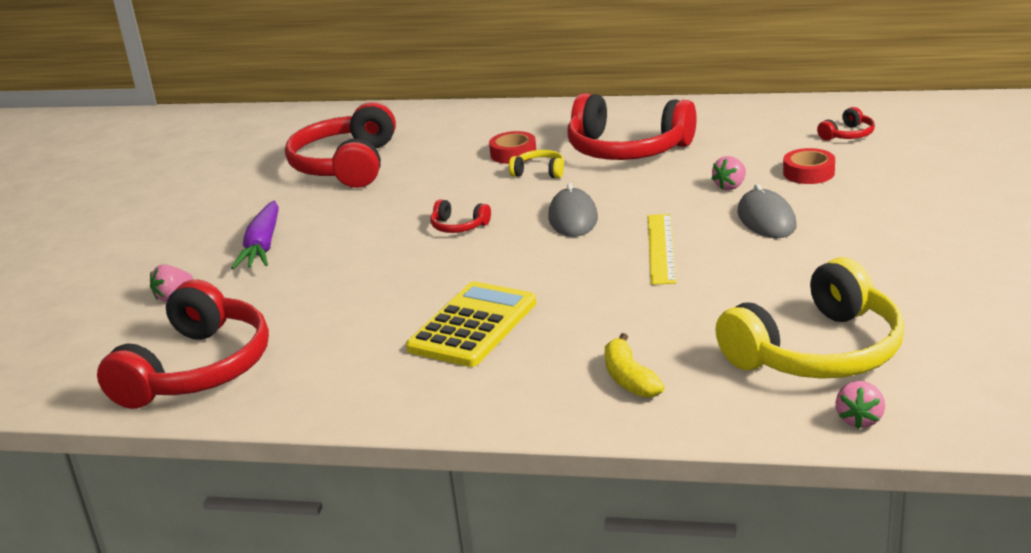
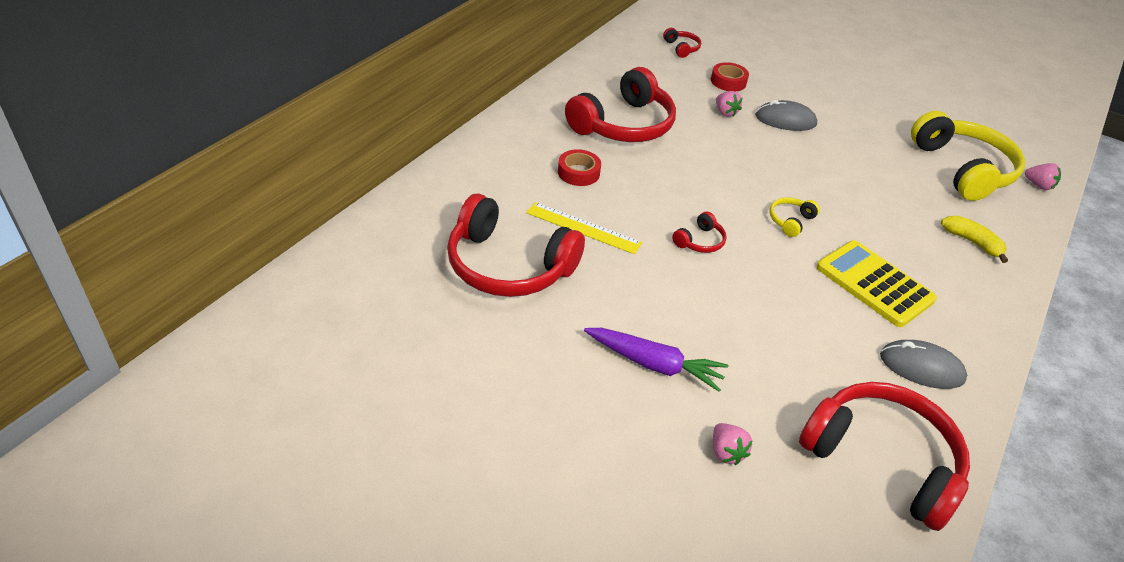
camera: 75 degrees left, 15 degrees up
yellow headphones [509,150,564,178] -> yellow headphones moved to [770,197,820,237]
grey mouse [548,183,598,237] -> grey mouse moved to [880,340,967,389]
yellow banana [605,333,665,398] -> yellow banana turned 135 degrees counterclockwise [941,216,1008,263]
yellow ruler [648,214,676,285] -> yellow ruler moved to [526,202,642,254]

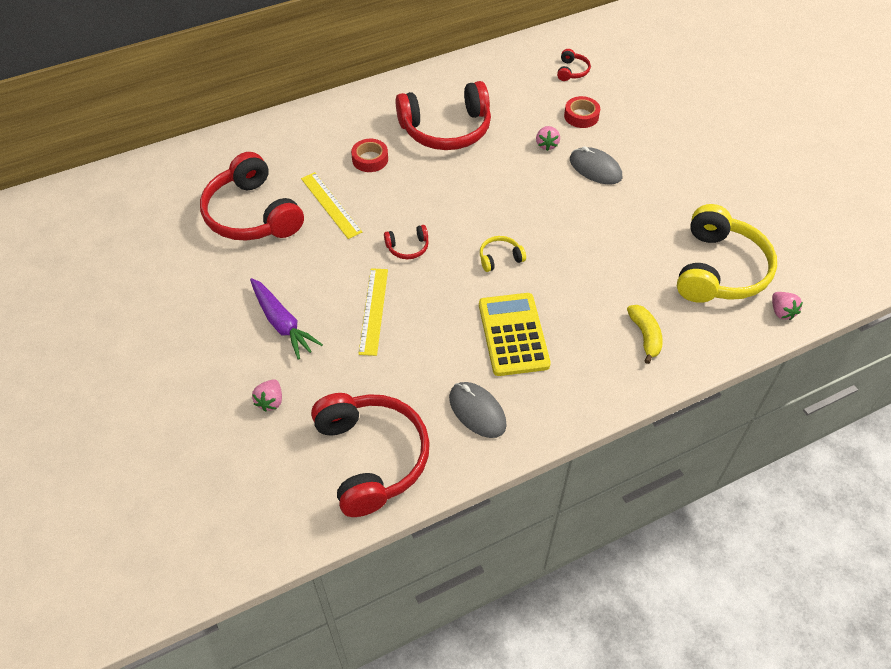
camera: 35 degrees right, 10 degrees up
none -> yellow ruler [358,268,388,356]

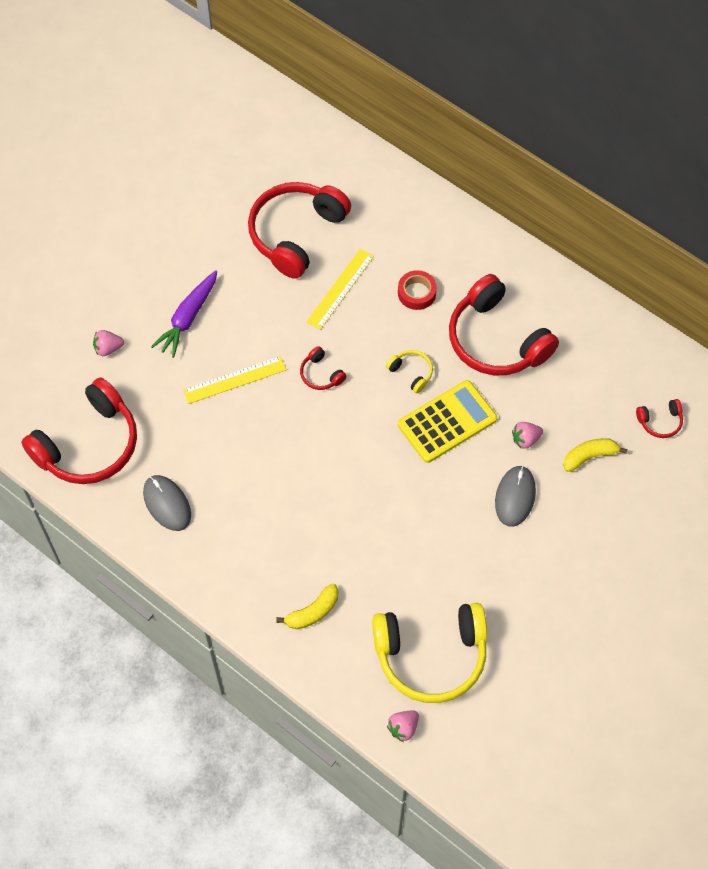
camera: 65 degrees right, 10 degrees up
grey mouse [449,382,507,438] -> grey mouse turned 60 degrees counterclockwise [143,475,191,531]
yellow calculator [479,293,551,376] -> yellow calculator moved to [398,380,497,463]
yellow headphones [480,236,526,272] -> yellow headphones moved to [386,350,433,393]
red tape [564,96,600,128] -> yellow banana [563,438,627,472]

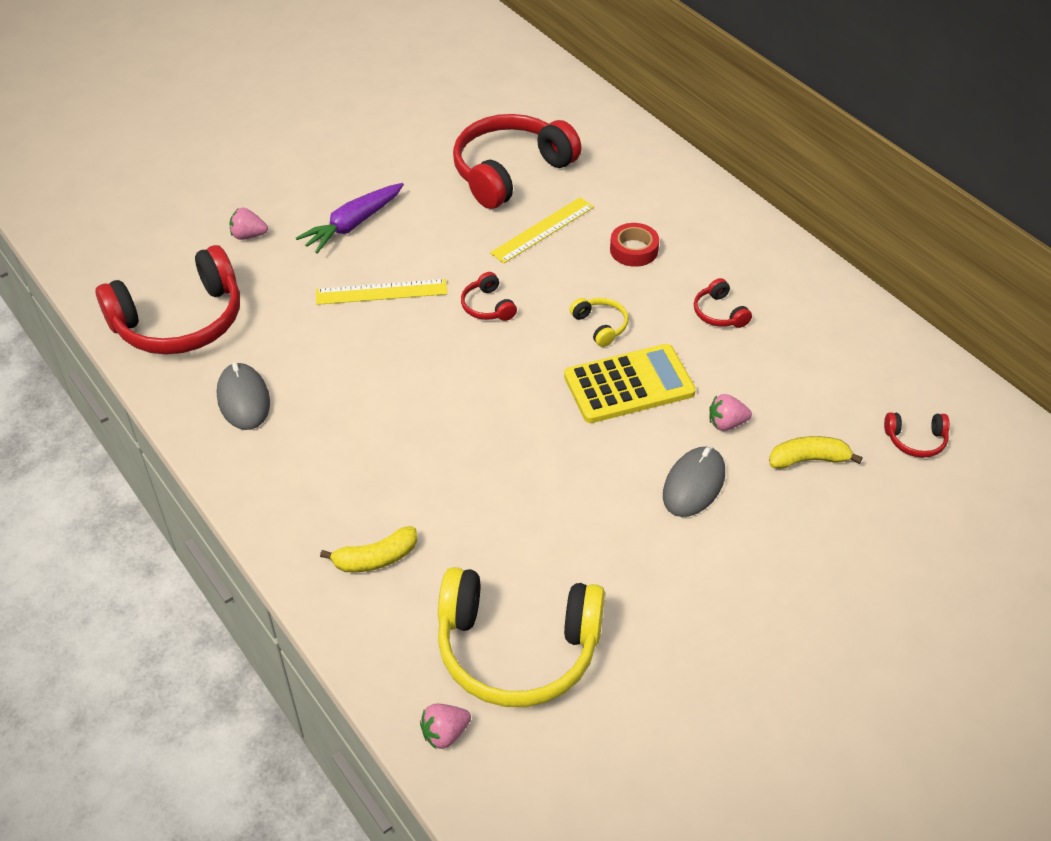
camera: 15 degrees right, 15 degrees down
red headphones [449,274,559,375] -> red headphones [694,278,752,328], size x0.42

